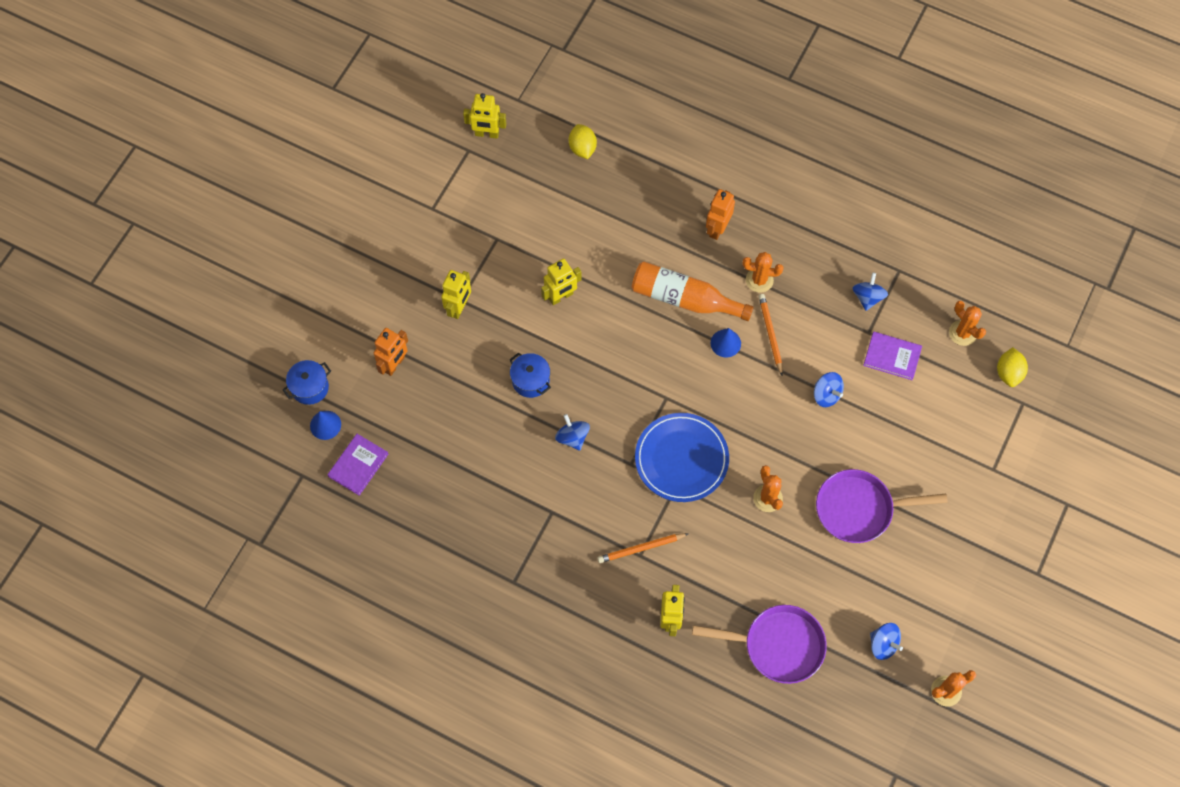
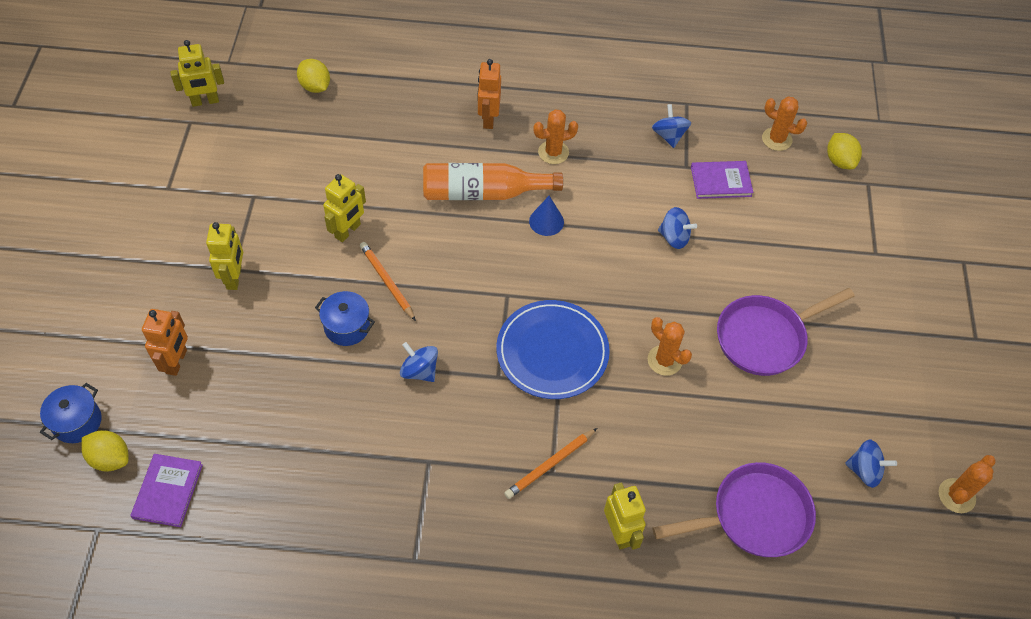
camera: 25 degrees left, 10 degrees down
blue cone [310,411,341,440] -> yellow lemon [81,430,129,472]
orange pencil [758,294,783,376] -> orange pencil moved to [360,242,416,321]

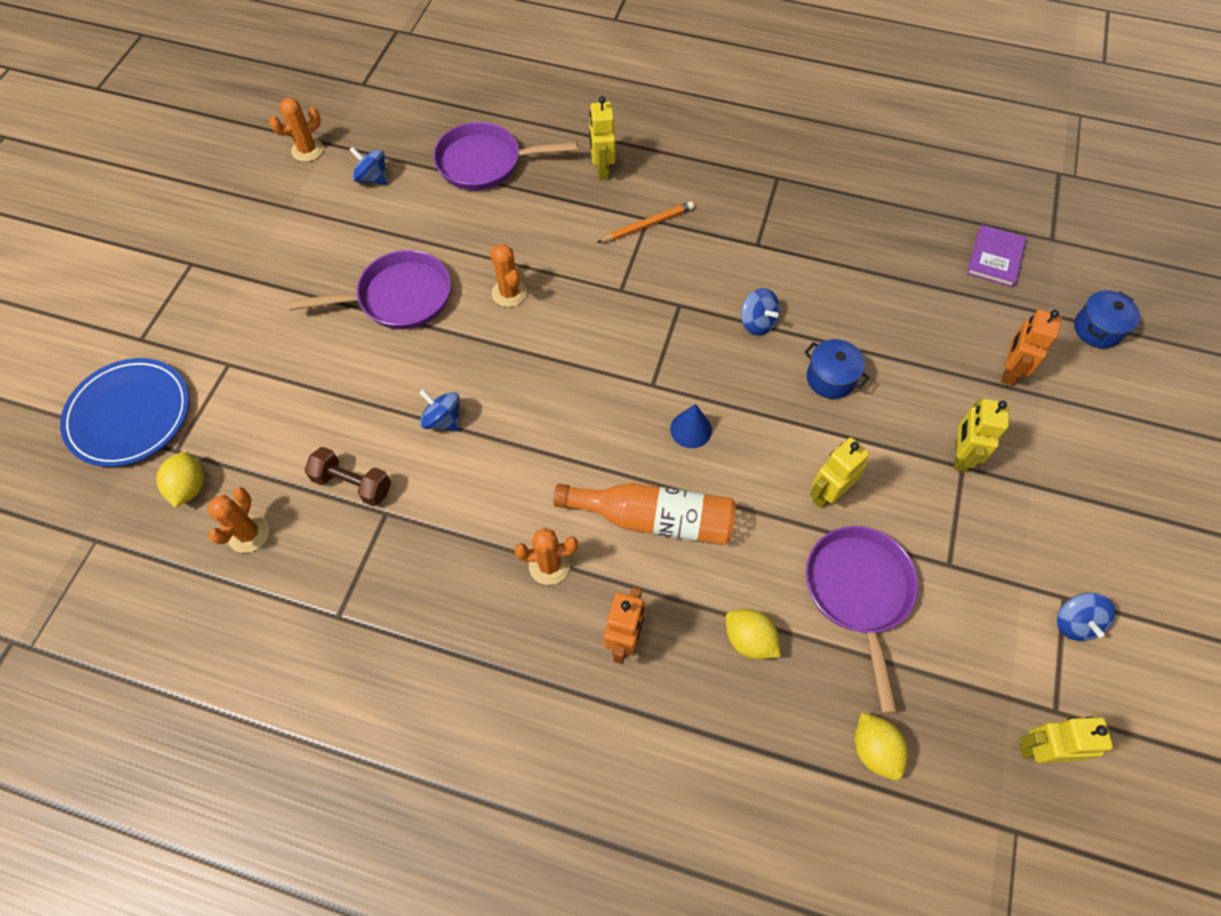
camera: 165 degrees left, 5 degrees up
yellow lemon [81,430,129,472] -> yellow lemon moved to [726,609,781,659]
orange pencil [360,242,416,321] -> none
blue plate [496,300,610,399] -> blue plate moved to [60,358,189,467]
blue cone [529,196,564,236] -> blue cone moved to [670,404,712,448]
blue spinning top [652,104,691,148] -> blue spinning top moved to [1057,593,1115,641]
purple book [691,161,753,199] -> brown dumbbell [304,447,391,507]
orange cactus [762,97,807,151] -> orange cactus turned 60 degrees clockwise [208,487,269,553]
none -> purple pan [806,526,918,714]

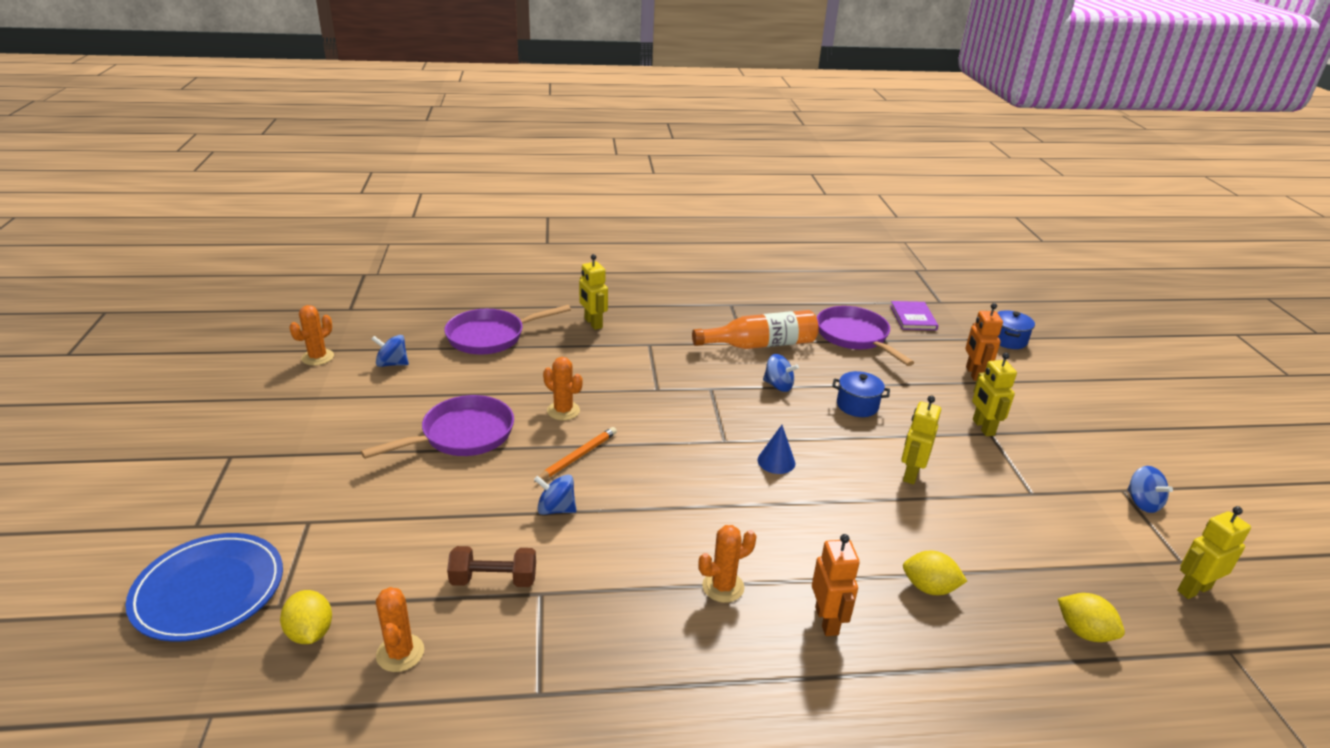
camera: 25 degrees left, 30 degrees down
orange bottle [553,483,736,545] -> orange bottle moved to [692,310,818,349]
orange pencil [597,201,694,243] -> orange pencil moved to [534,427,617,482]
purple pan [806,526,918,714] -> purple pan moved to [817,306,914,366]

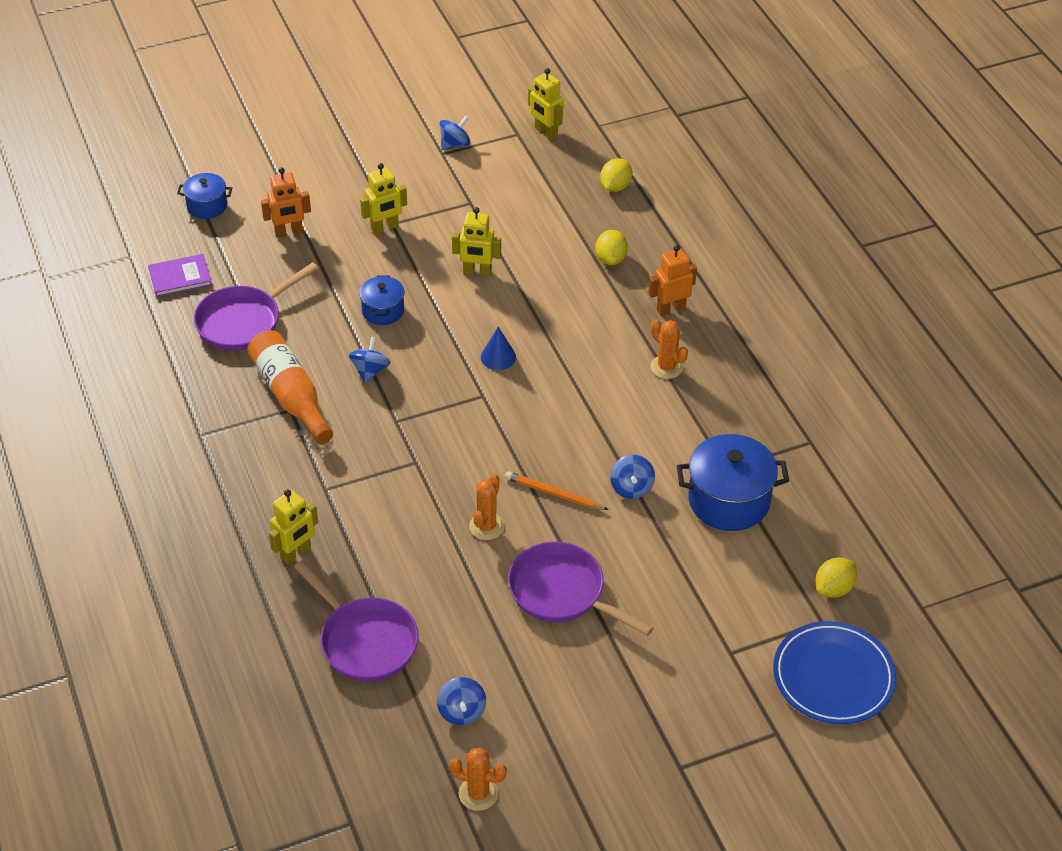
camera: 105 degrees left, 15 degrees up
orange cactus [376,587,424,672] -> none
brown dumbbell [447,546,536,587] -> blue pot [677,434,789,531]

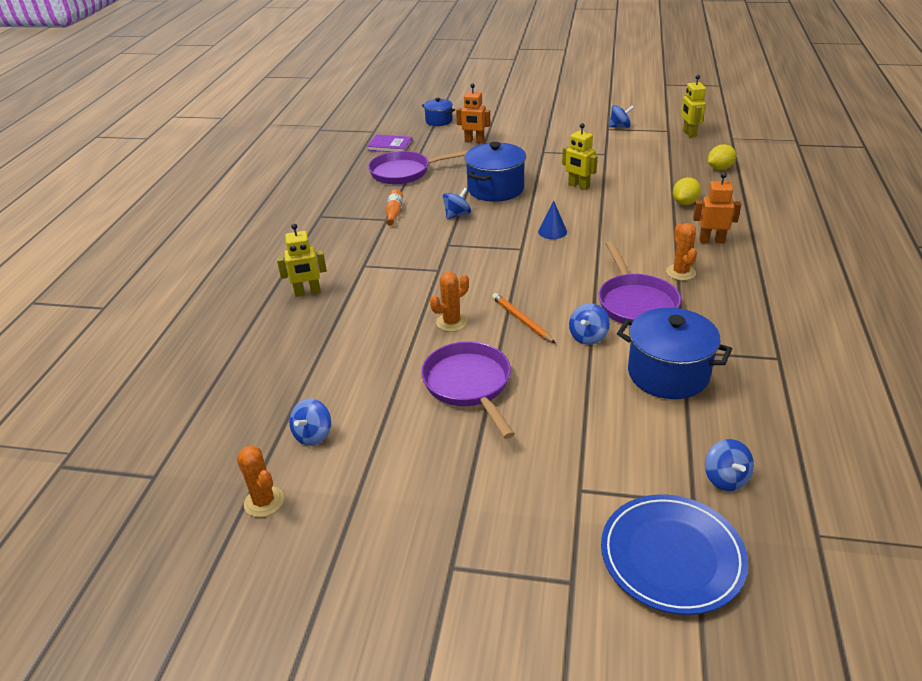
camera: 35 degrees right, 10 degrees down
orange bottle [247,330,333,444] -> orange bottle [386,190,403,226], size x0.50
purple pan [294,560,419,682] -> purple pan moved to [598,241,681,326]
blue pot [359,275,405,325] -> blue pot [464,142,526,202], size x1.77
yellow robot [360,163,407,234] -> none
yellow lemon [815,557,857,598] -> blue spinning top [705,439,754,491]

